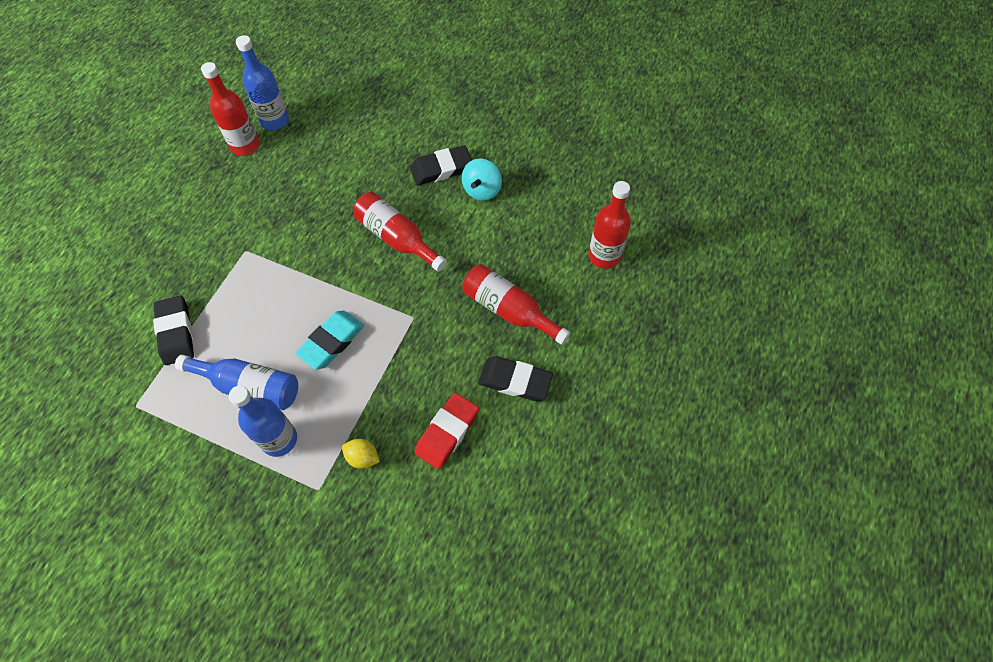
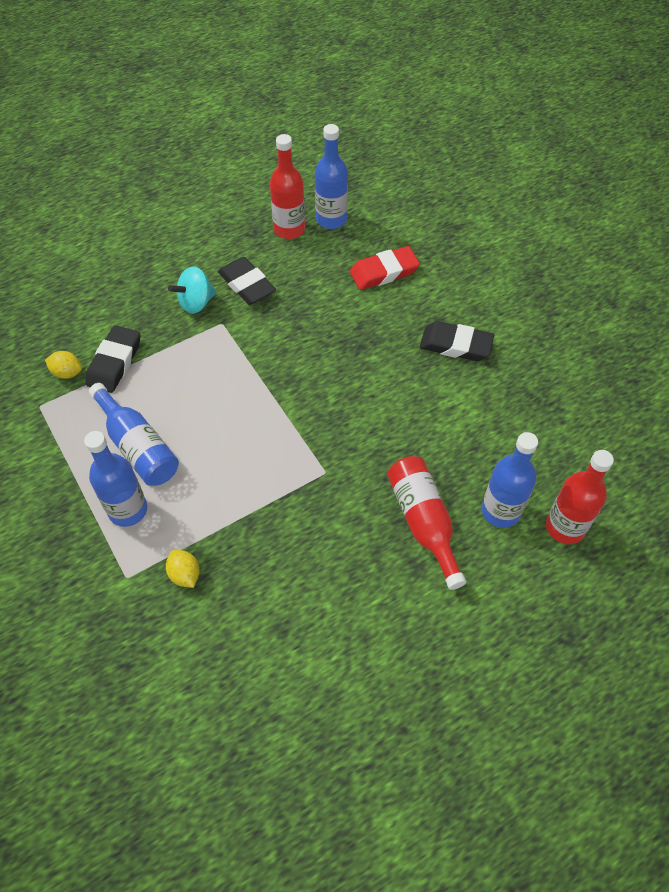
camera: 35 degrees right, 5 degrees down
turquoise eraser [295,311,364,370] -> none
red bottle [353,192,447,272] -> none
red eraser [414,393,479,470] -> red eraser moved to [350,246,420,290]
turquoise spinning top [462,159,502,201] -> turquoise spinning top moved to [168,267,217,314]
black eraser [478,356,553,401] -> black eraser moved to [218,257,276,305]
none -> yellow lemon [45,351,82,379]
none -> blue bottle [482,432,538,528]

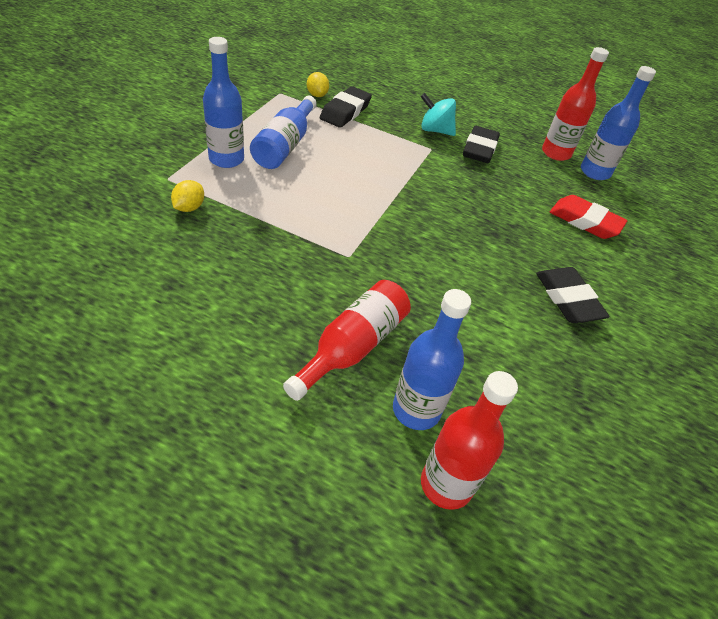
camera: 50 degrees right, 10 degrees down
black eraser [85,325,141,393] -> black eraser turned 45 degrees counterclockwise [320,86,372,128]

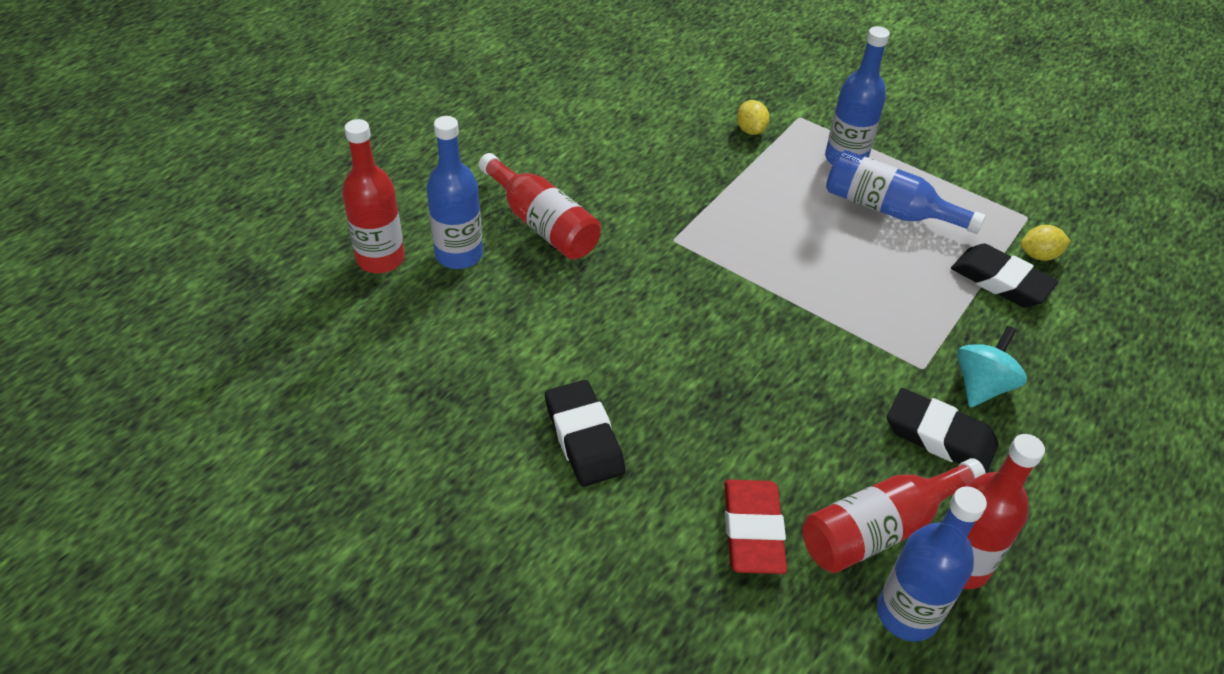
camera: 105 degrees right, 0 degrees up
yellow lemon [171,180,204,212] -> yellow lemon turned 45 degrees clockwise [737,100,769,135]
black eraser [536,267,610,323] -> black eraser turned 75 degrees clockwise [545,380,626,487]
red eraser [550,195,627,239] -> red eraser turned 45 degrees counterclockwise [724,480,787,574]
none -> red bottle [803,458,986,573]

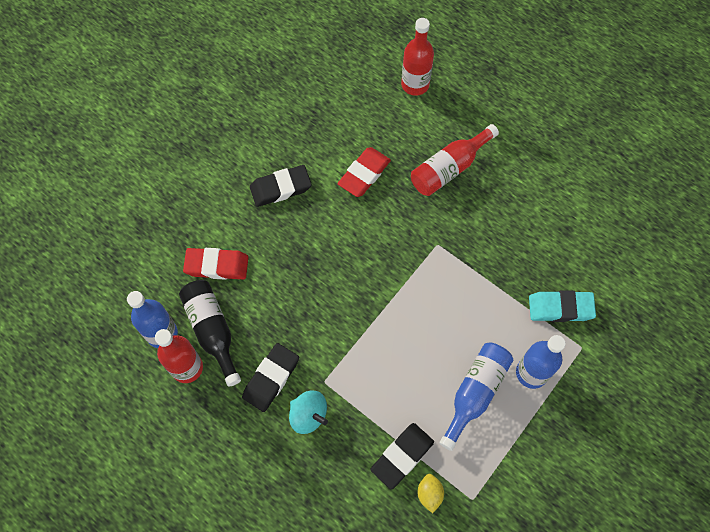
camera: 95 degrees right, 20 degrees up
blue bottle [427,116,483,269] -> none
yellow lemon [737,100,769,135] -> turquoise eraser [529,291,596,322]
red bottle [803,458,986,573] -> black bottle [179,280,241,387]
none -> red eraser [337,147,391,197]

